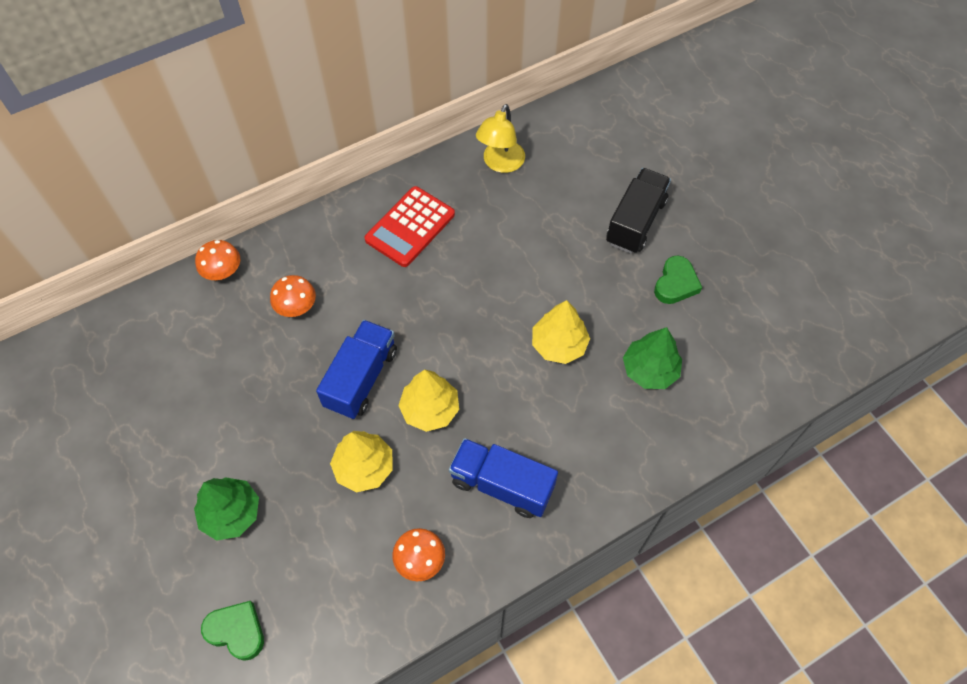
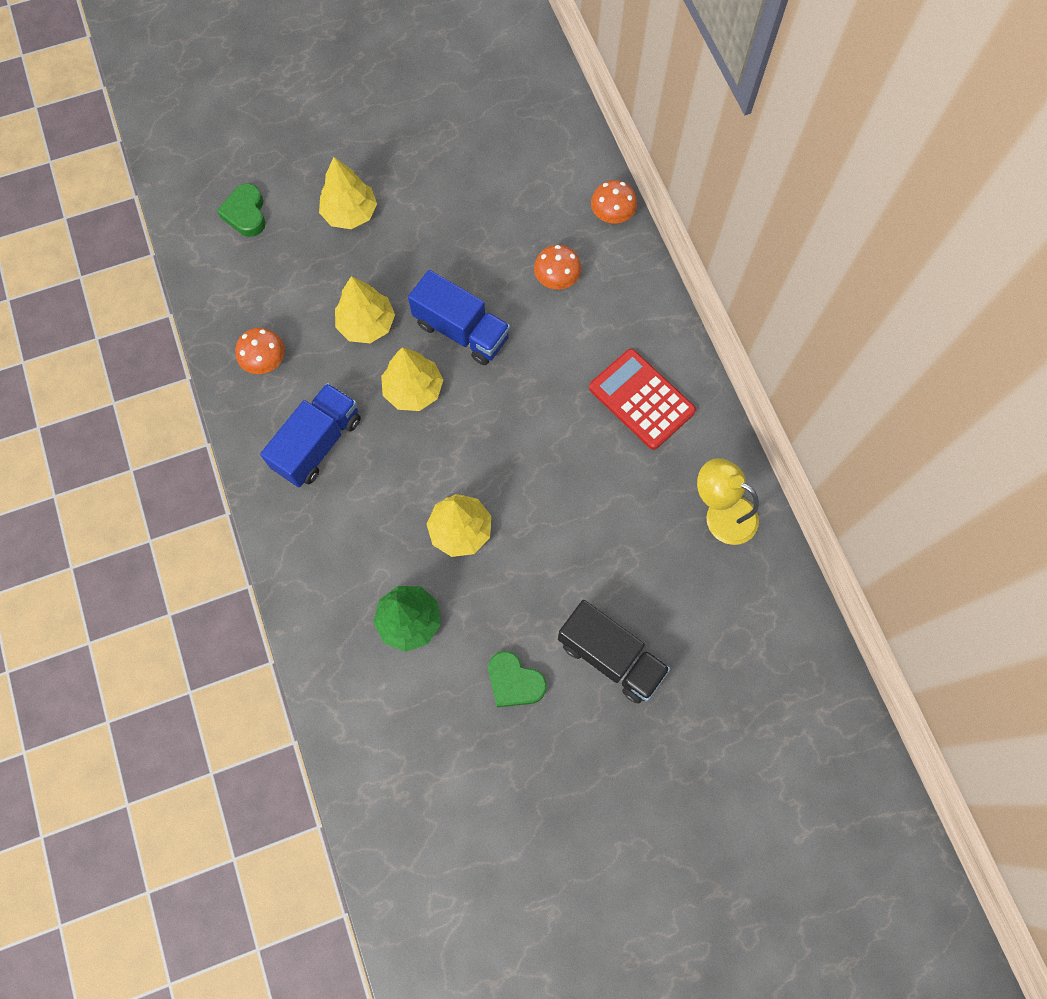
camera: 100 degrees right, 10 degrees up
green tree [194,477,259,541] -> yellow tree [319,157,377,229]
green heart [201,601,264,661] -> green heart turned 135 degrees clockwise [217,184,266,237]

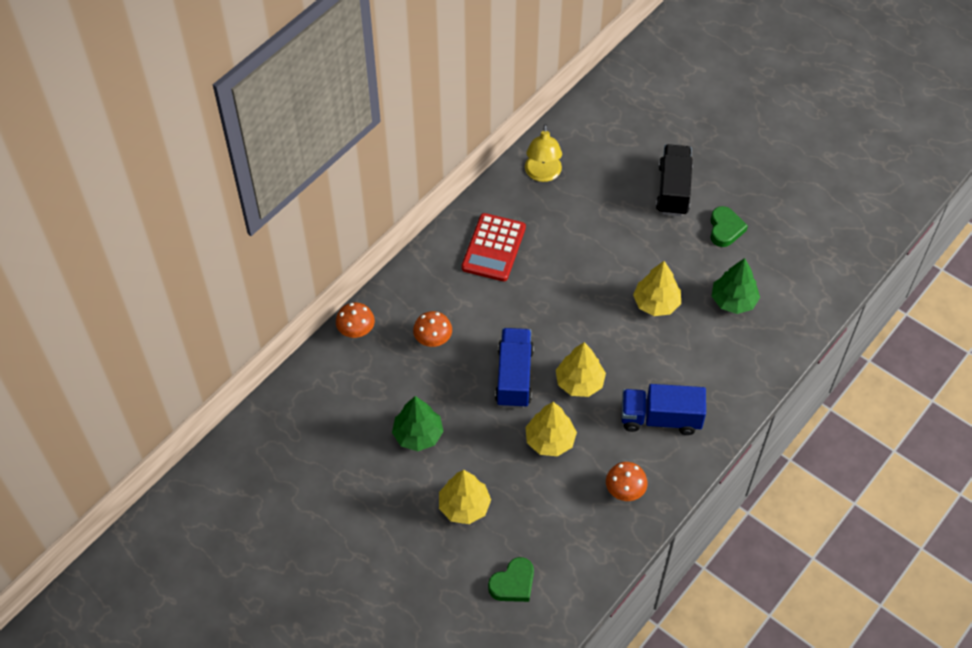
camera: 120 degrees left, 15 degrees down
none -> green tree [392,396,444,451]

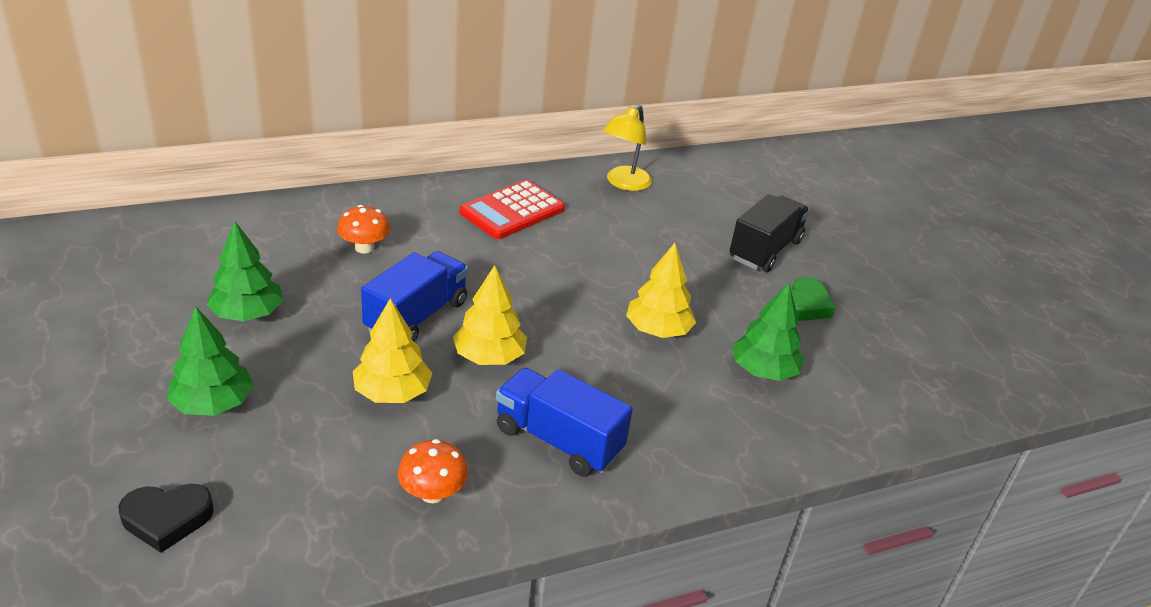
camera: 25 degrees right, 20 degrees down
orange mushroom [336,302,375,338] -> none
yellow tree [439,470,491,524] -> green tree [167,307,254,416]
green heart [488,557,534,602] -> black heart [119,484,214,553]

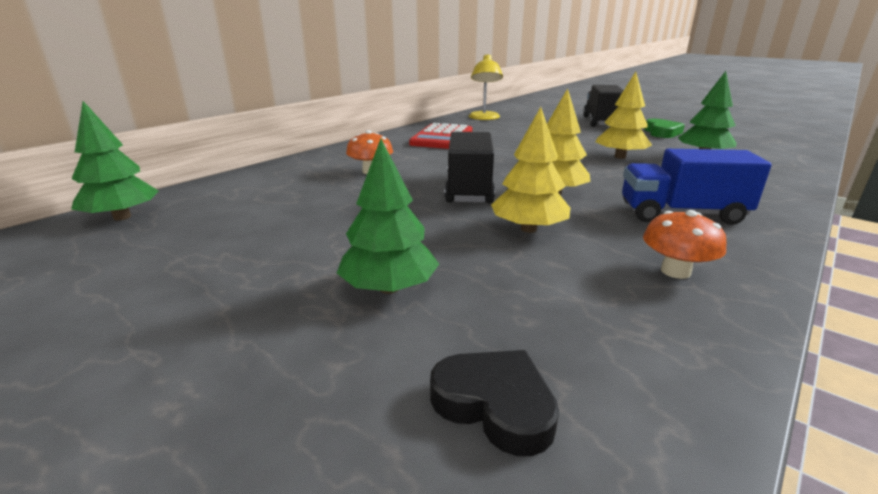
camera: 25 degrees left, 10 degrees down
black heart [119,484,214,553] -> black heart turned 105 degrees counterclockwise [430,350,559,456]
green tree [206,221,283,322] -> green tree moved to [71,101,159,220]
blue truck [361,251,468,341] -> black truck [445,132,495,203]

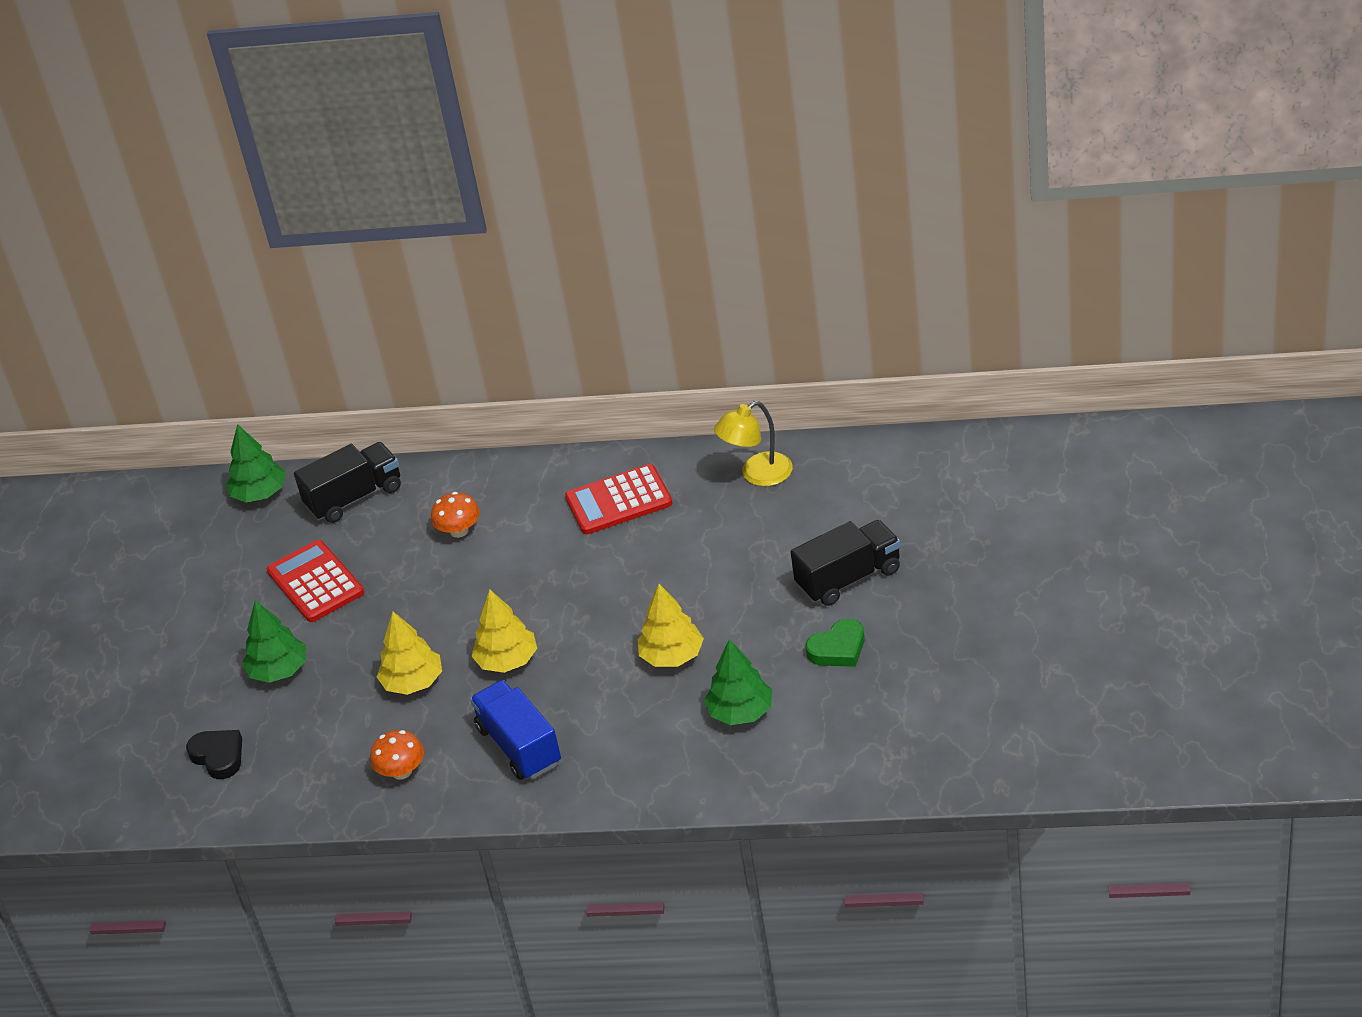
camera: 60 degrees right, 15 degrees up
black heart [430,350,559,456] -> black heart turned 45 degrees counterclockwise [186,730,242,779]
black truck [445,132,495,203] -> black truck moved to [294,442,401,523]
none -> red calculator [267,540,364,622]

